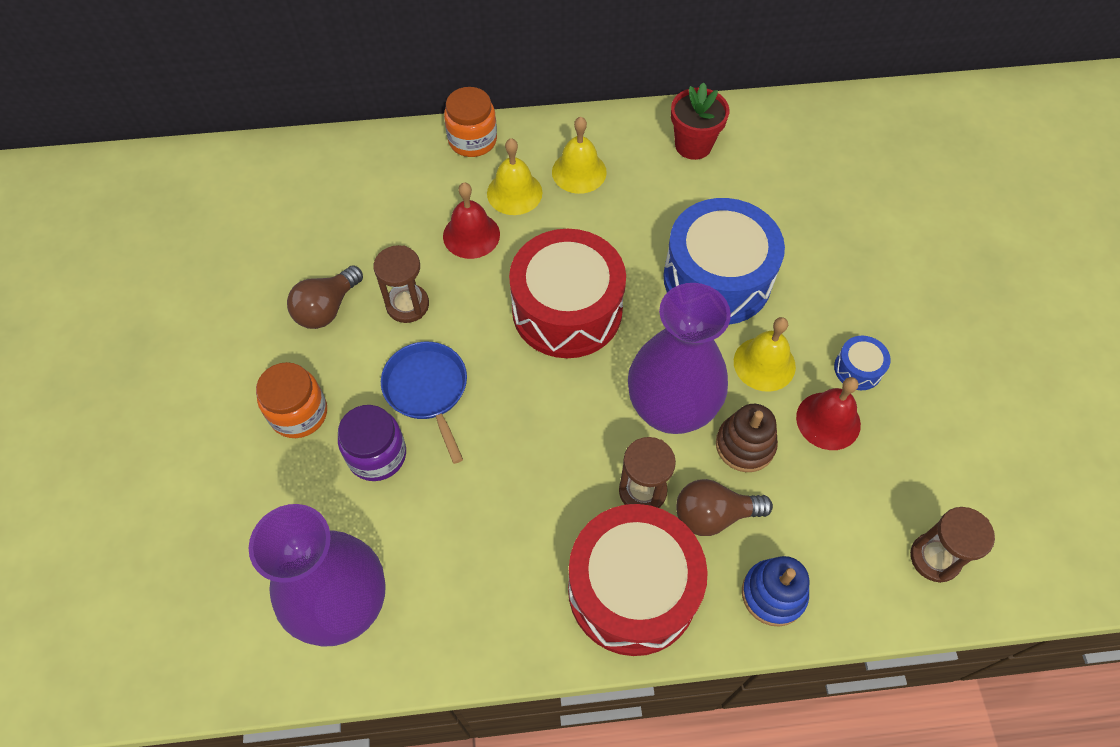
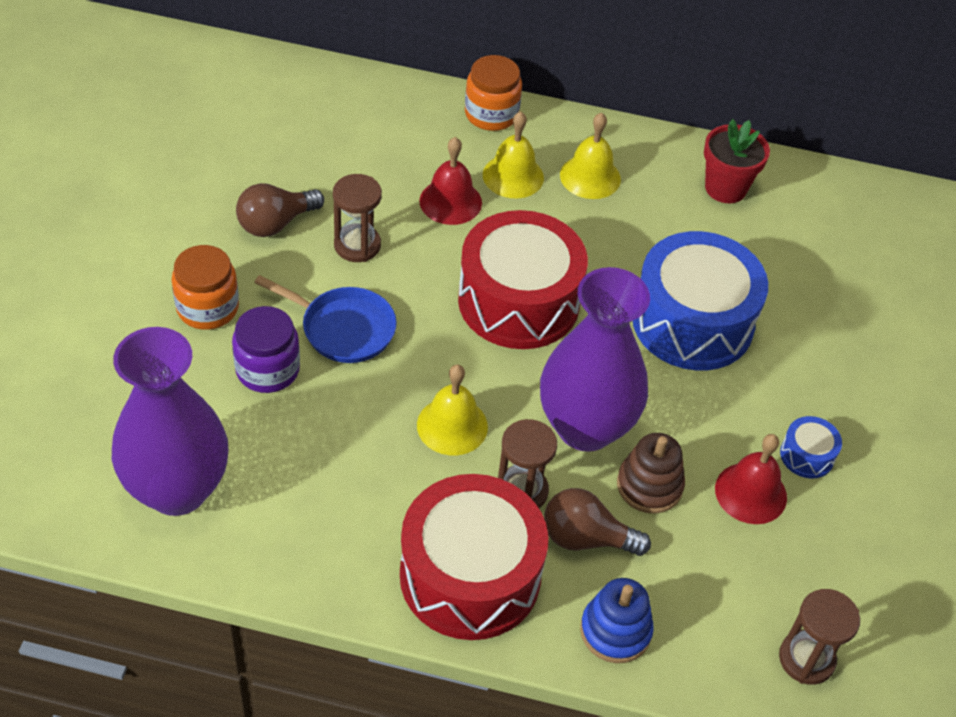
camera: 15 degrees right, 10 degrees down
blue pan [381,342,467,464] -> blue pan turned 120 degrees clockwise [254,275,397,363]
yellow bell [734,317,796,392] -> yellow bell moved to [417,365,488,455]

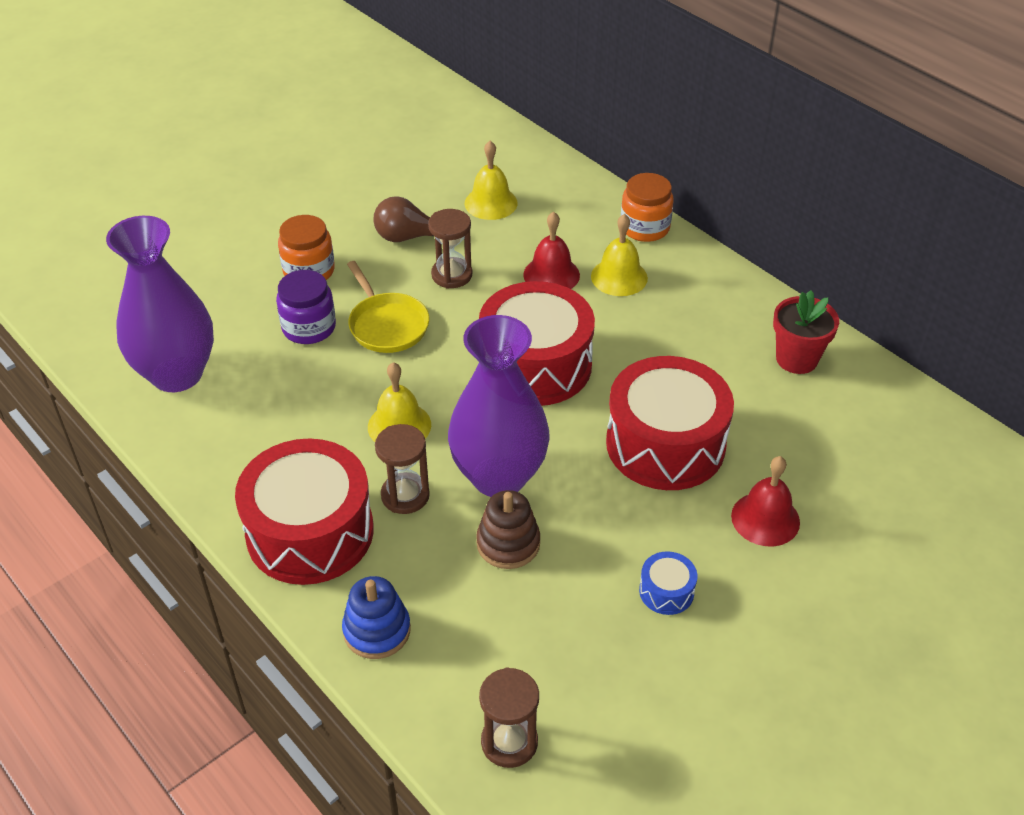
camera: 40 degrees right, 5 degrees down
blue pan [254,275,397,363] -> yellow pan [347,261,429,353]
brown light bulb [544,488,651,556] -> none
yellow bell [560,112,621,199] -> yellow bell moved to [465,141,518,220]
blue drum [633,231,768,370] -> red drum [606,356,734,490]
red bell [715,434,787,524] -> red bell moved to [731,456,800,546]

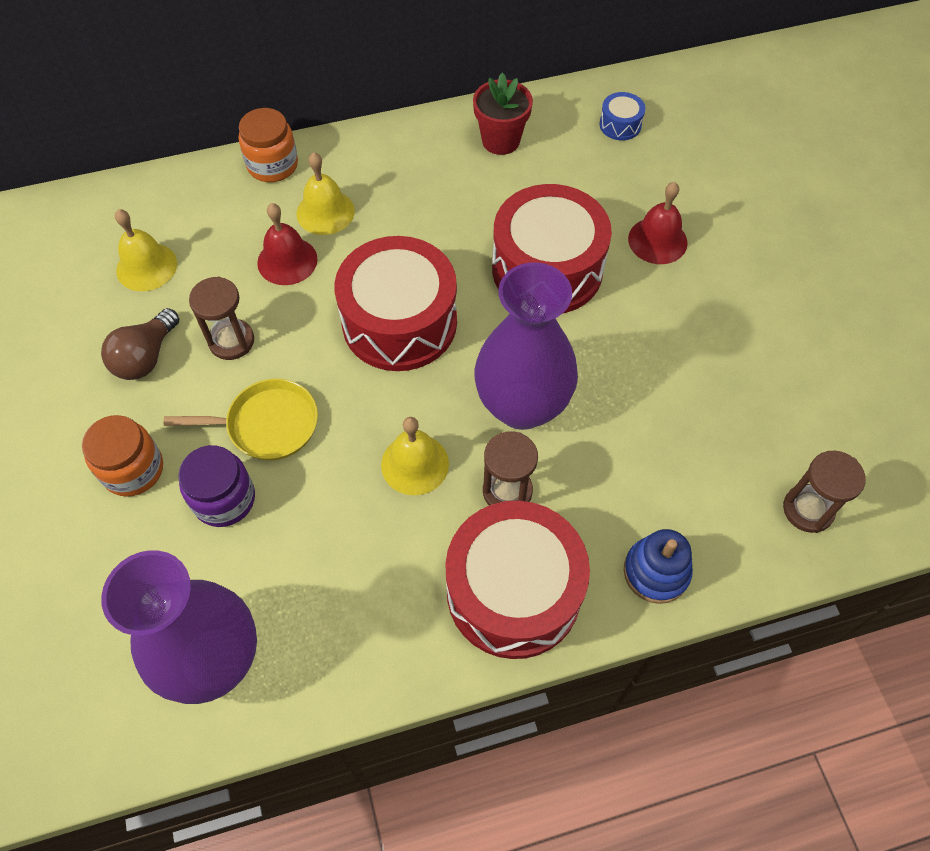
camera: 65 degrees left, 15 degrees up
brown stacking toy [476,490,540,569] -> none
blue drum [639,551,697,615] -> blue drum moved to [599,92,645,141]

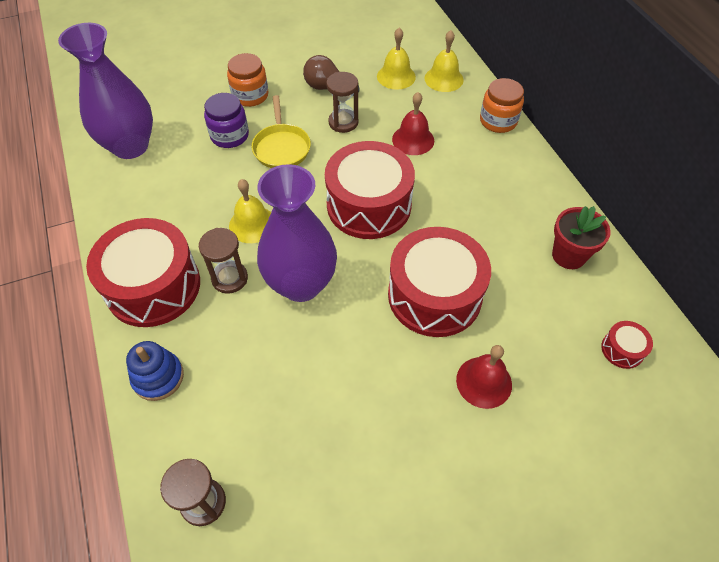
camera: 85 degrees right, 5 degrees down
yellow bell [297,152,355,235] -> yellow bell moved to [425,30,464,92]
blue drum [599,92,645,141] -> red drum [601,321,653,369]

